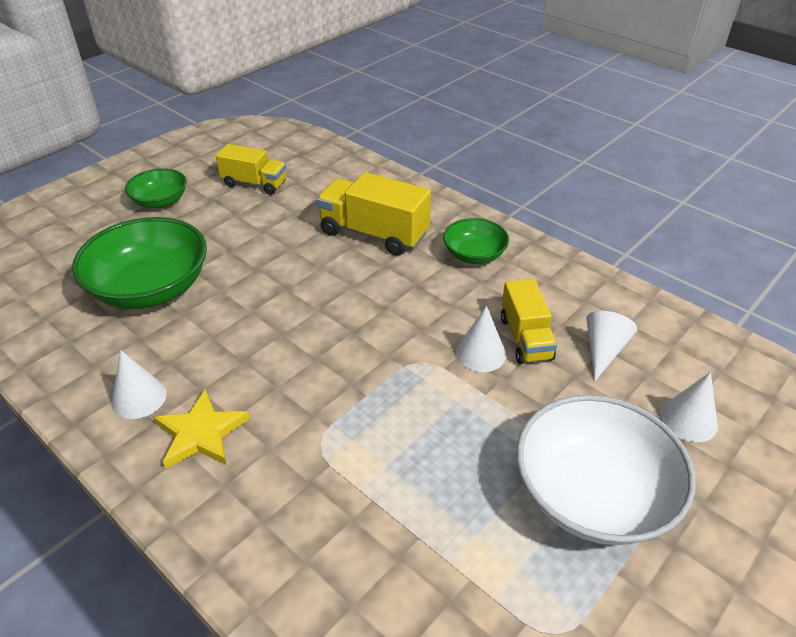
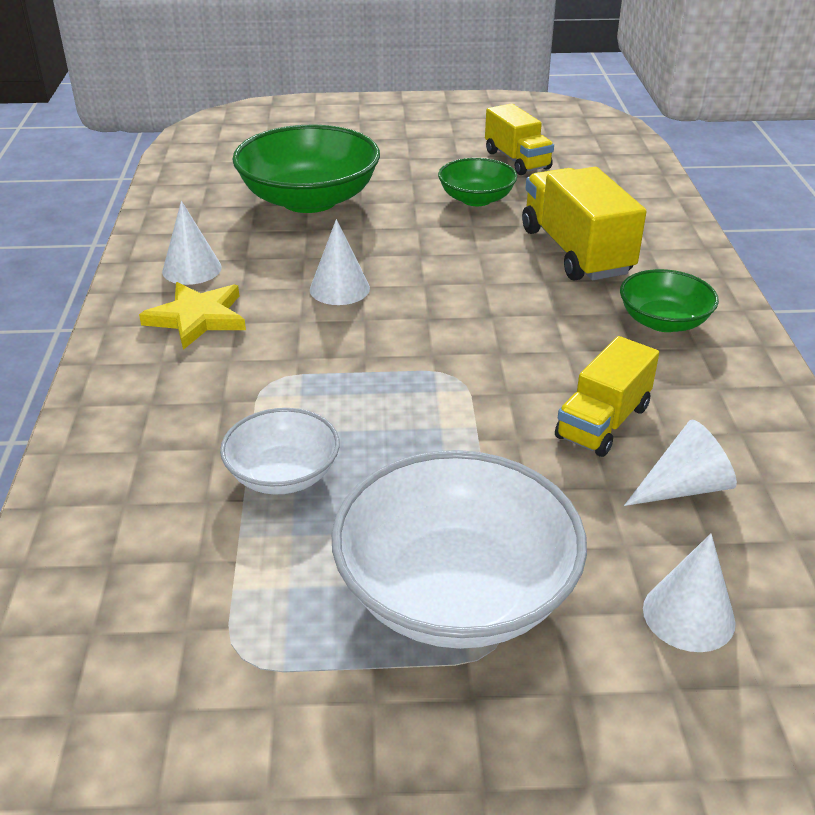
camera: 45 degrees right, 5 degrees down
green bowl [125,168,187,208] -> green bowl moved to [438,158,517,206]
white cone [456,306,506,372] -> white cone moved to [310,219,370,305]
none -> white bowl [220,408,340,495]

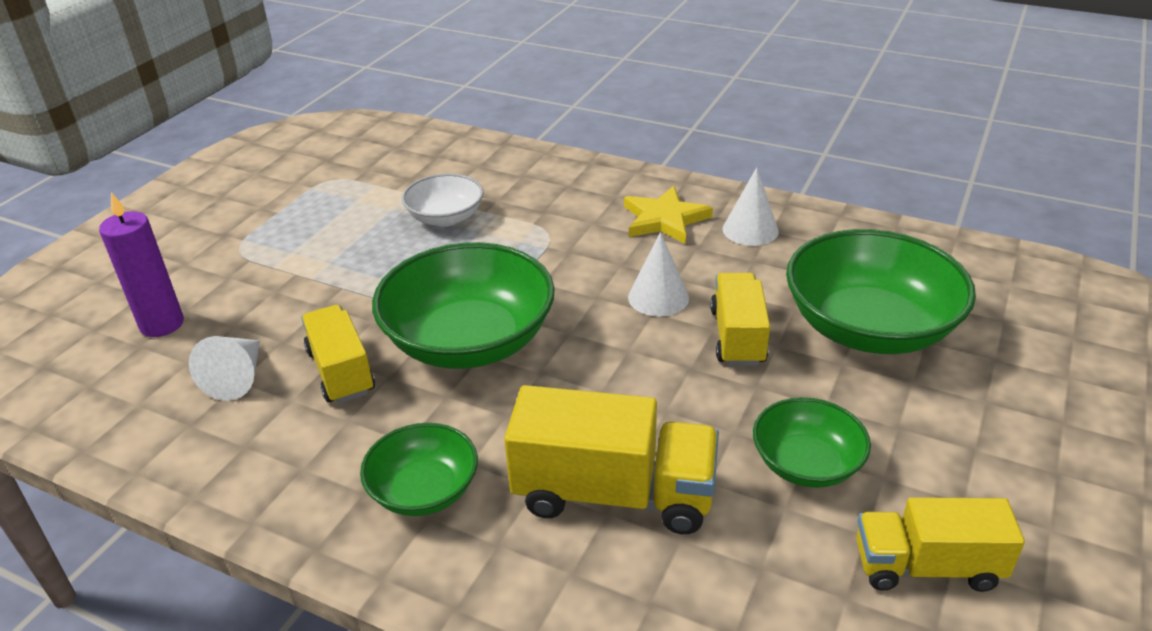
camera: 120 degrees right, 0 degrees up
white bowl [332,450,587,649] -> none
white cone [643,534,736,652] -> purple candle [99,192,184,337]
none -> green bowl [372,242,555,369]
none -> yellow truck [710,273,770,366]

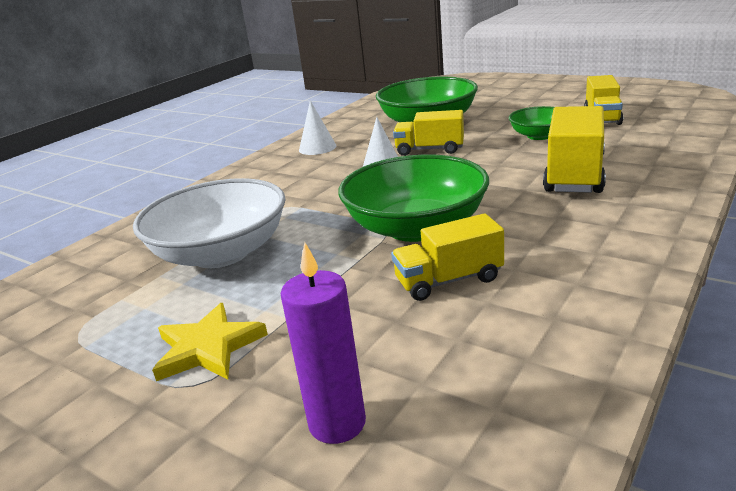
camera: 80 degrees left, 10 degrees down
white cone [189,336,260,401] -> none
green bowl [360,423,478,516] -> none
white bowl [402,173,484,226] -> white bowl [133,178,285,268], size x1.83
yellow star [624,186,713,244] -> yellow star moved to [152,303,268,381]

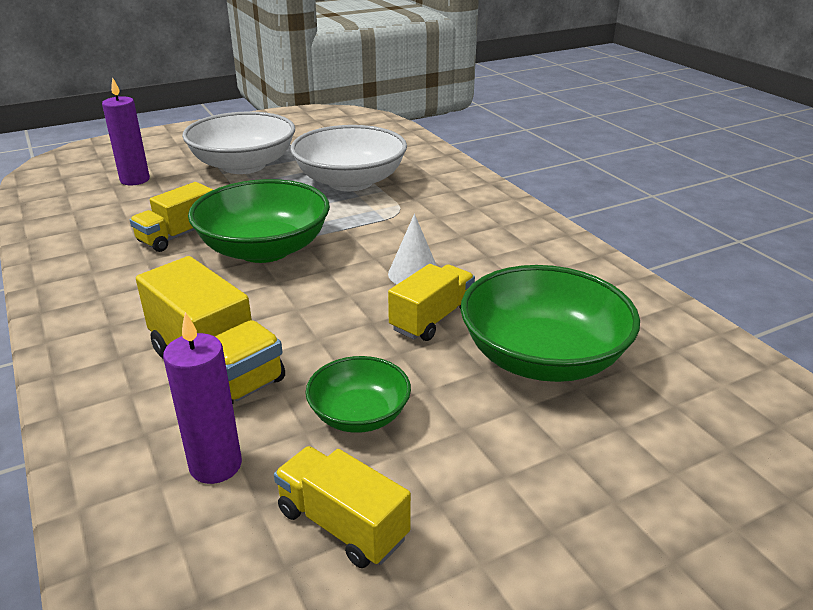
camera: 115 degrees right, 5 degrees up
yellow star [152,303,268,381] -> white bowl [182,112,295,174]
white cone [299,100,336,155] -> none
yellow truck [391,213,504,301] -> yellow truck turned 150 degrees counterclockwise [130,182,213,252]
none -> purple candle [163,312,242,484]

